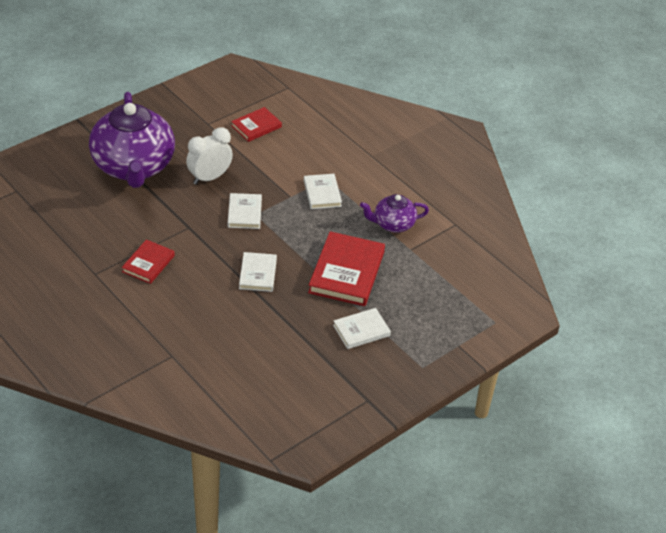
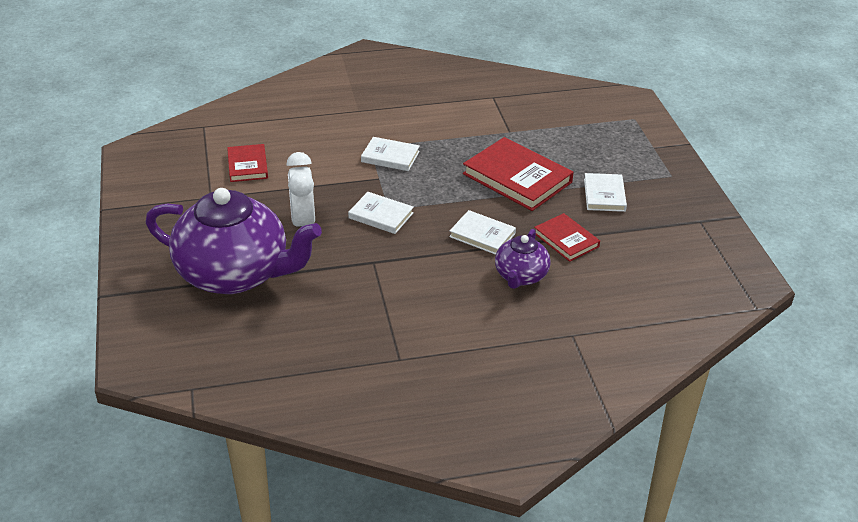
camera: 60 degrees left, 5 degrees down
red book [122,240,175,284] -> red book moved to [534,213,600,262]
purple teapot [360,194,429,233] -> purple teapot moved to [495,229,551,289]

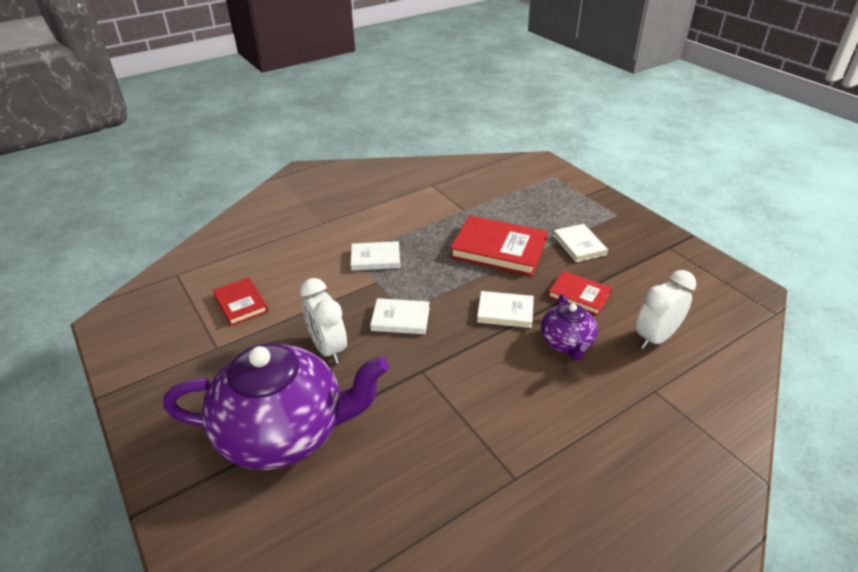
camera: 20 degrees left, 0 degrees up
none -> white clock [635,270,696,349]

